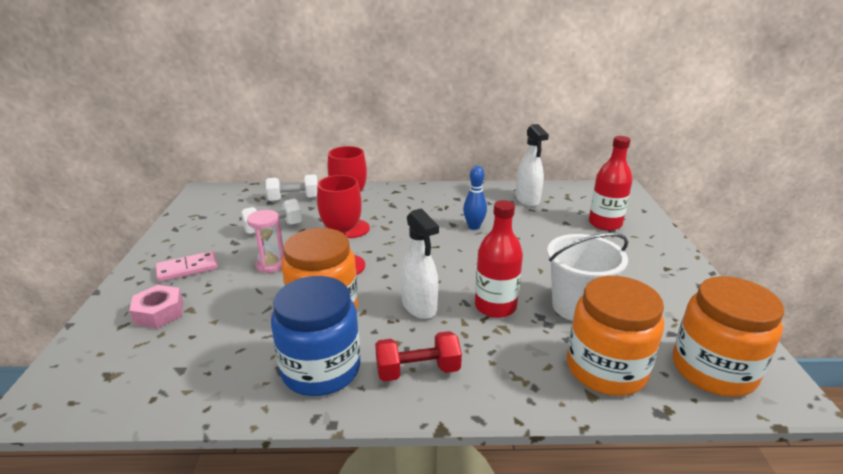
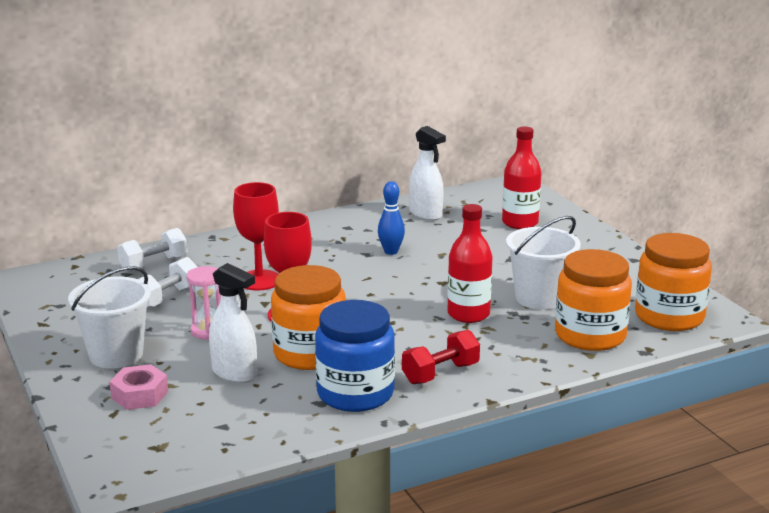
camera: 25 degrees left, 5 degrees down
pink domino [156,251,218,282] -> white bucket [68,266,151,369]
white spray bottle [401,208,439,319] -> white spray bottle moved to [209,263,257,383]

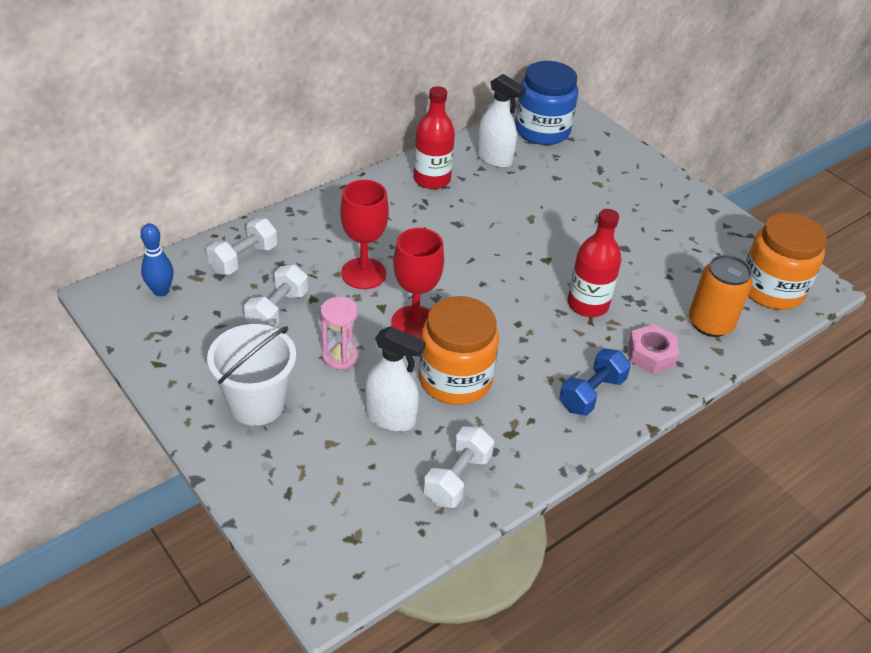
camera: 15 degrees left, 20 degrees up
pink nut [109,364,168,410] -> pink nut moved to [628,324,679,374]
blue jar [315,300,395,412] -> blue jar moved to [515,61,578,145]
blue bowling pin [378,181,405,255] -> blue bowling pin moved to [141,224,173,296]
red dumbbell [402,330,480,384] -> blue dumbbell [559,348,631,416]
red bottle [502,126,542,229] -> red bottle moved to [414,86,455,189]
white bucket [506,216,581,310] -> none
orange jar [555,249,632,351] -> orange can [689,255,752,337]
none -> white dumbbell [423,426,494,508]

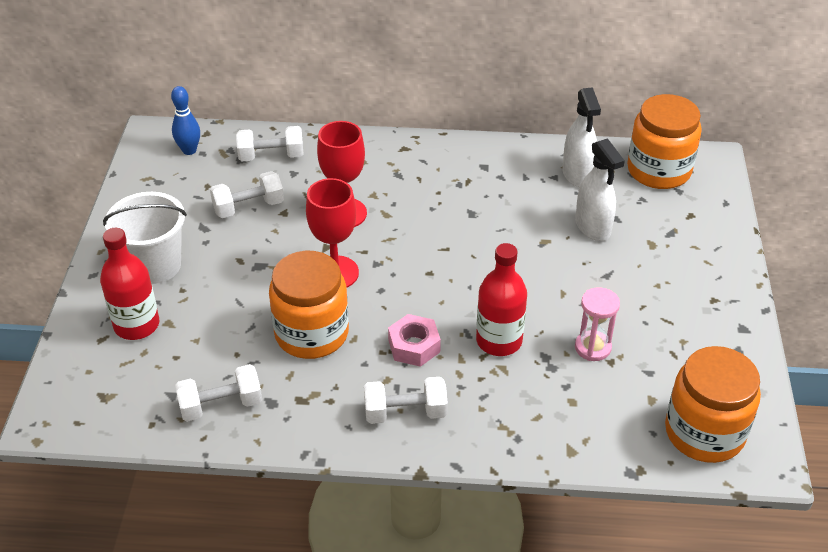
camera: 45 degrees right, 0 degrees up
pink hourglass [320,297,358,370] -> pink hourglass moved to [575,287,620,361]
white spray bottle [365,326,426,431] -> white spray bottle moved to [575,138,625,241]
red bottle [414,86,455,189] -> red bottle moved to [100,228,159,340]
blue jar [515,61,578,145] -> orange jar [627,94,702,189]
blue dumbbell [559,348,631,416] -> white dumbbell [364,377,448,424]
pink nut [628,324,679,374] -> pink nut moved to [388,314,441,367]
orange can [689,255,752,337] -> none

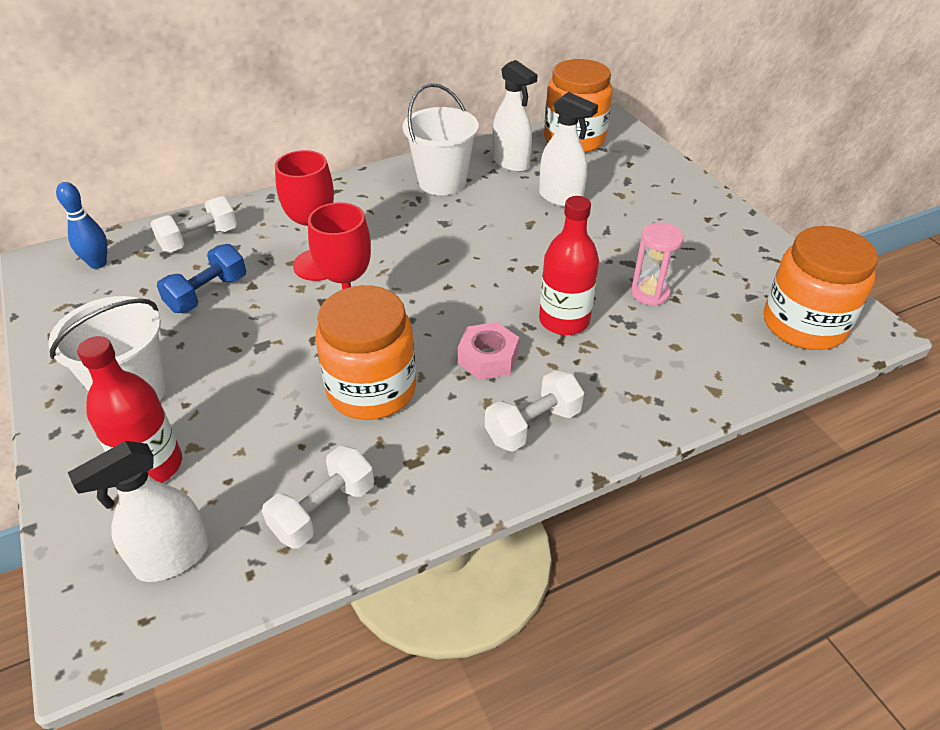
camera: 30 degrees left, 0 degrees up
white dumbbell [210,171,284,218] -> blue dumbbell [157,244,246,313]
none -> white spray bottle [68,441,209,582]
none -> white bucket [403,83,479,195]

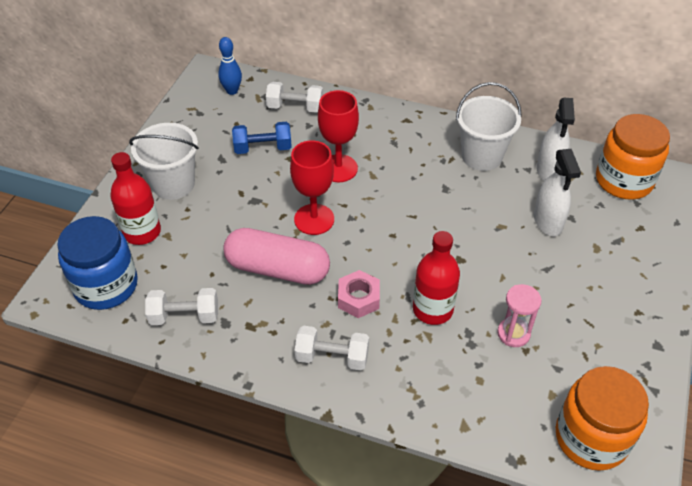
camera: 45 degrees right, 5 degrees up
white spray bottle [68,441,209,582] -> blue jar [57,216,138,310]
orange jar [315,285,416,420] -> pink capsule [223,228,330,285]

